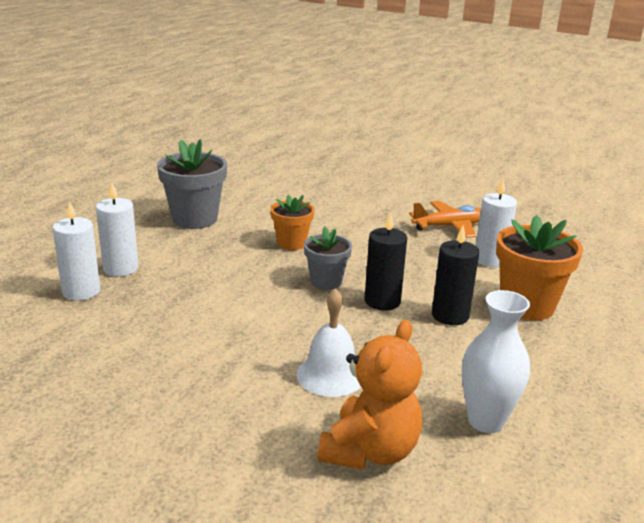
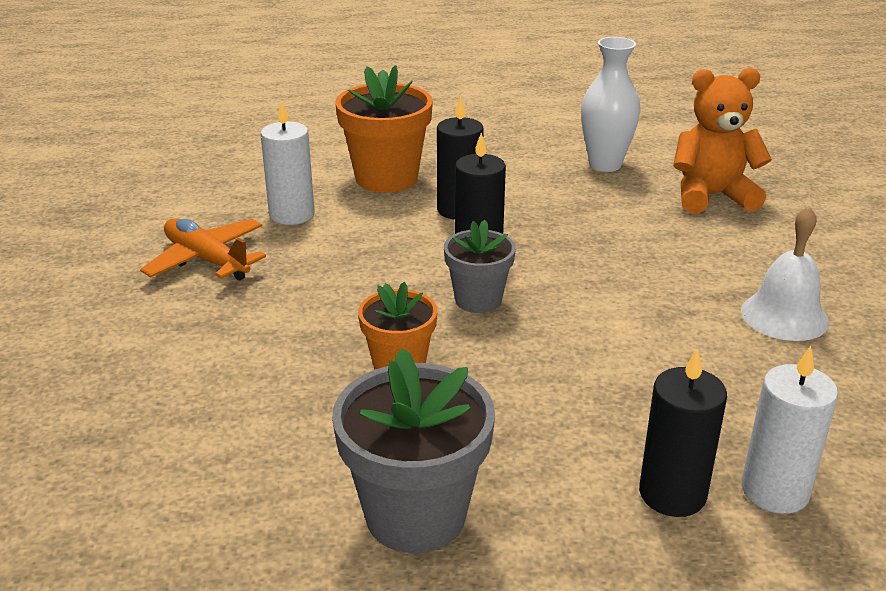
camera: 120 degrees left, 5 degrees up
white candle [96,183,139,276] -> black candle [639,348,727,517]
white bell [296,288,361,397] -> white bell moved to [741,206,829,341]

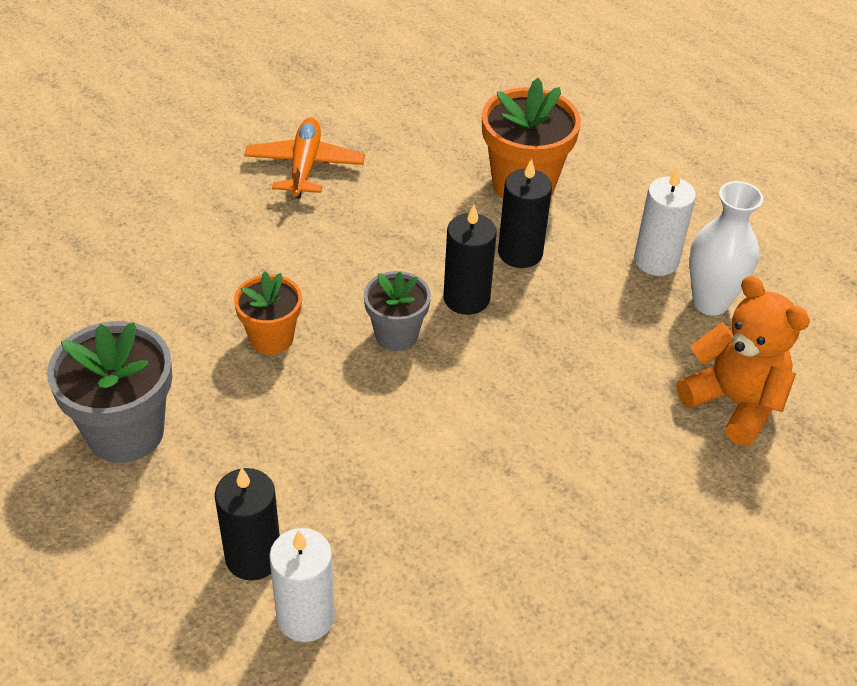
camera: 50 degrees right, 15 degrees up
white candle [261,100,315,225] -> white candle moved to [634,167,696,276]
white bell [741,206,829,341] -> none

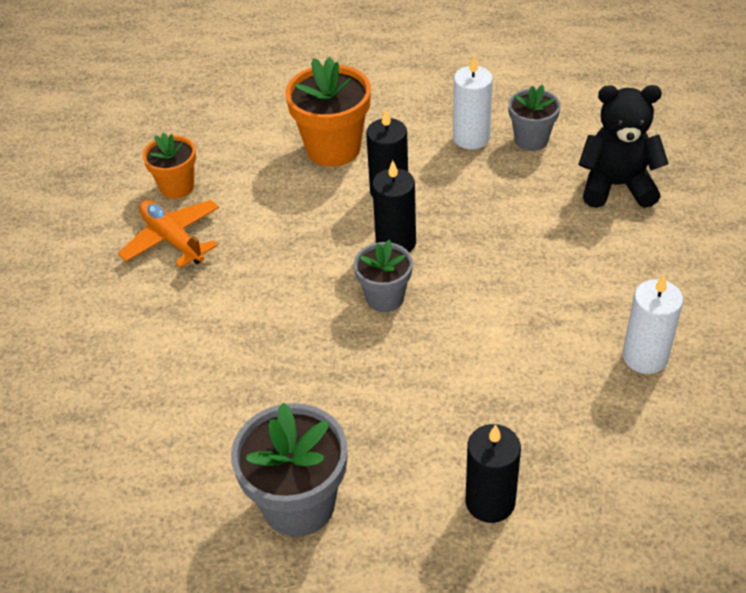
camera: 40 degrees left, 0 degrees up
orange flower pot [234,271,302,355] -> orange flower pot moved to [143,132,196,199]
white candle [269,528,335,642] -> white candle moved to [623,275,683,374]
orange teddy bear [677,276,810,446] -> black teddy bear [578,85,669,208]
white vase [689,181,763,316] -> grey flower pot [508,85,560,151]

